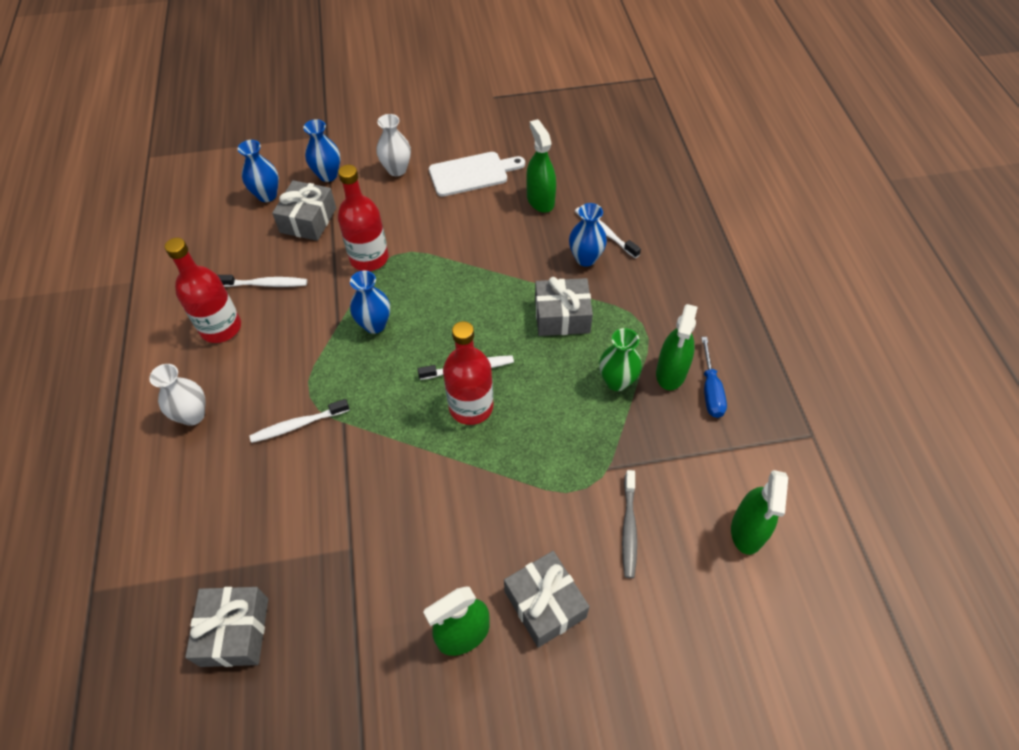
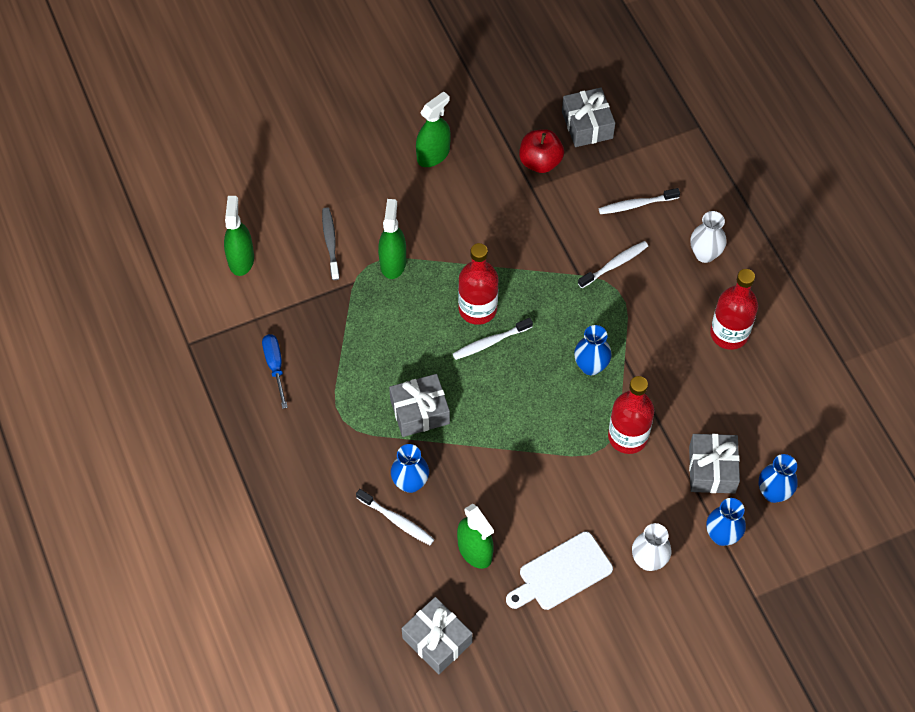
camera: 165 degrees right, 5 degrees up
white toothbrush [218,275,307,287] -> white toothbrush moved to [598,188,680,214]
grey gift [504,551,590,648] -> grey gift moved to [402,597,473,674]
green vase [599,328,642,391] -> none
green spray bottle [656,304,697,390] -> green spray bottle moved to [378,199,406,279]
none -> red apple [519,129,564,173]

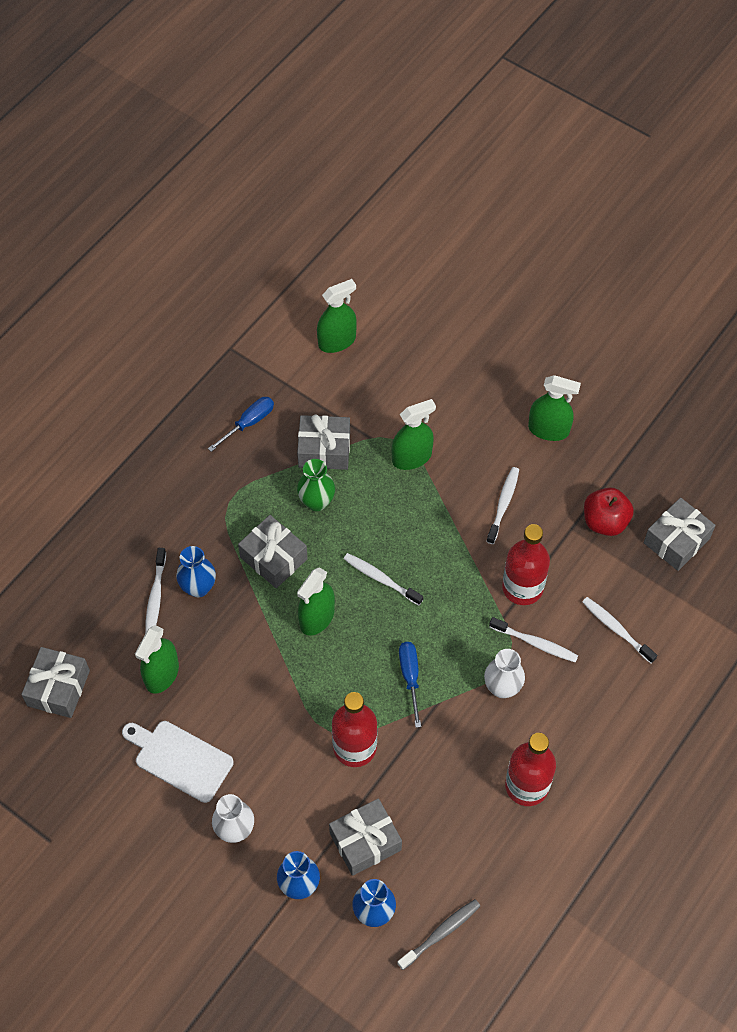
camera: 60 degrees right, 0 degrees up
grey toothbrush [322,208,340,280] -> grey toothbrush moved to [397,899,480,970]
red bottle [458,243,498,325] -> red bottle moved to [502,524,550,605]
blue vase [574,325,612,375] -> blue screwdriver [399,642,421,728]
white vase [691,211,727,263] -> white vase moved to [484,649,525,698]
none -> grey gift [297,414,350,470]
none -> green vase [297,459,335,511]
none -> green spray bottle [297,567,335,636]
none -> white toothbrush [486,467,519,544]

